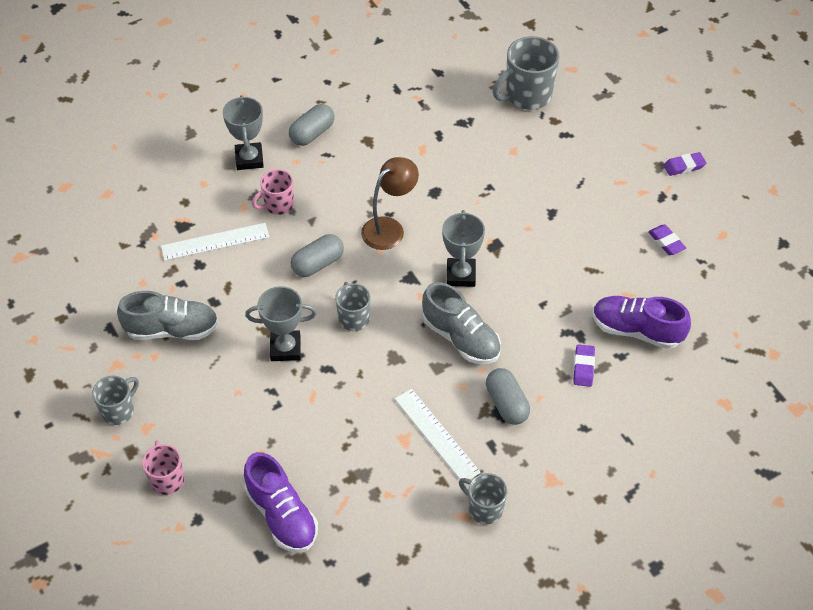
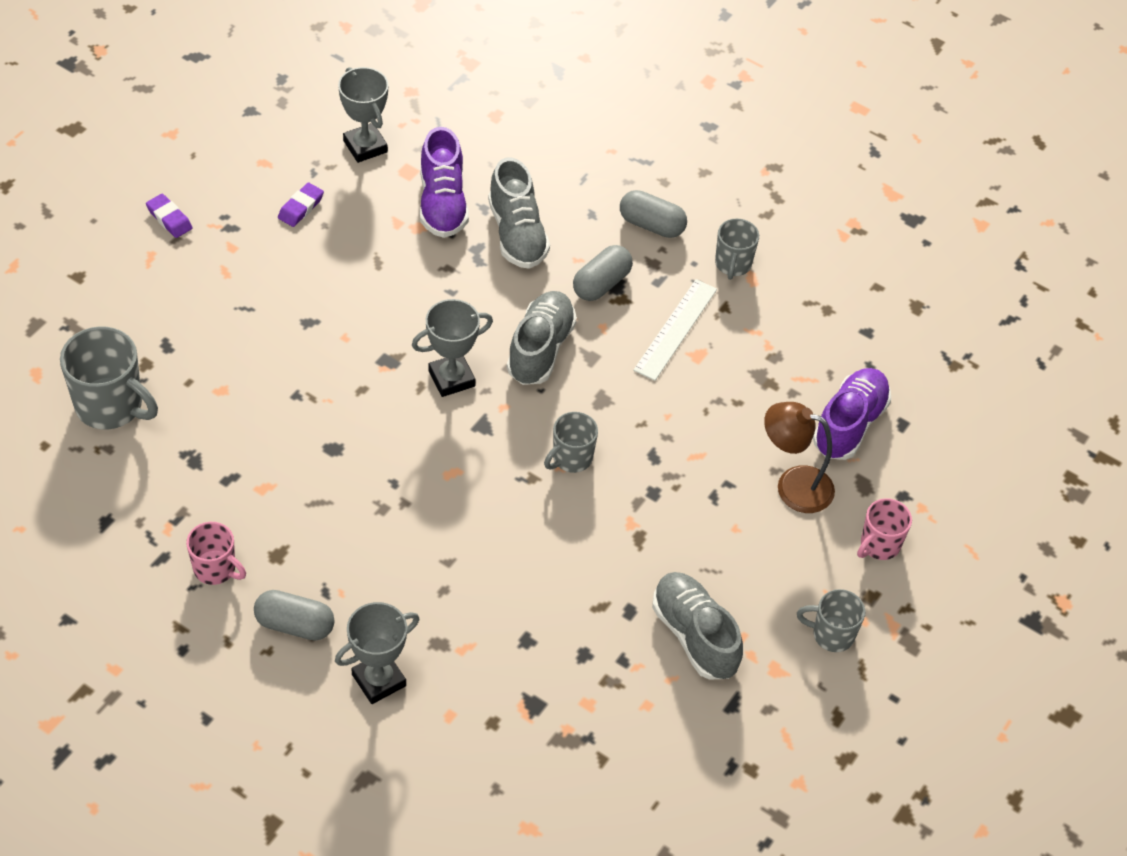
camera: 120 degrees left, 0 degrees up
white ruler [161,223,269,261] -> none
grey trophy [245,286,317,361] -> grey trophy moved to [338,67,388,163]
pink mug [252,169,294,215] -> pink mug moved to [186,522,246,585]
grey capsule [291,234,344,277] -> grey capsule moved to [620,190,687,238]
brown lamp [361,157,419,250] -> brown lamp moved to [764,402,835,513]
purple eraser [573,344,595,387] -> grey shoe [488,158,550,269]

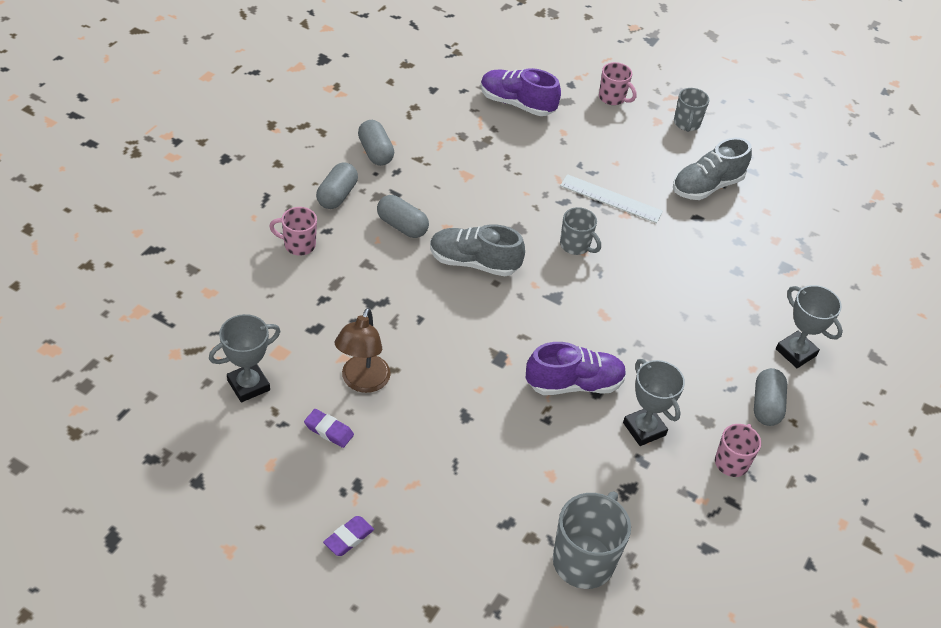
camera: 95 degrees left, 5 degrees down
grey trophy [412,299,493,397] -> grey trophy moved to [623,359,685,446]
purple shoe [420,127,469,238] -> purple shoe moved to [526,342,626,395]
grey shoe [488,158,550,269] -> none
white ruler [633,279,717,381] -> white ruler moved to [560,174,663,223]
grey mug [715,218,759,280] -> grey capsule [358,120,394,166]
brown lamp [764,402,835,513] -> brown lamp moved to [335,308,391,393]
none -> pink mug [269,207,317,256]

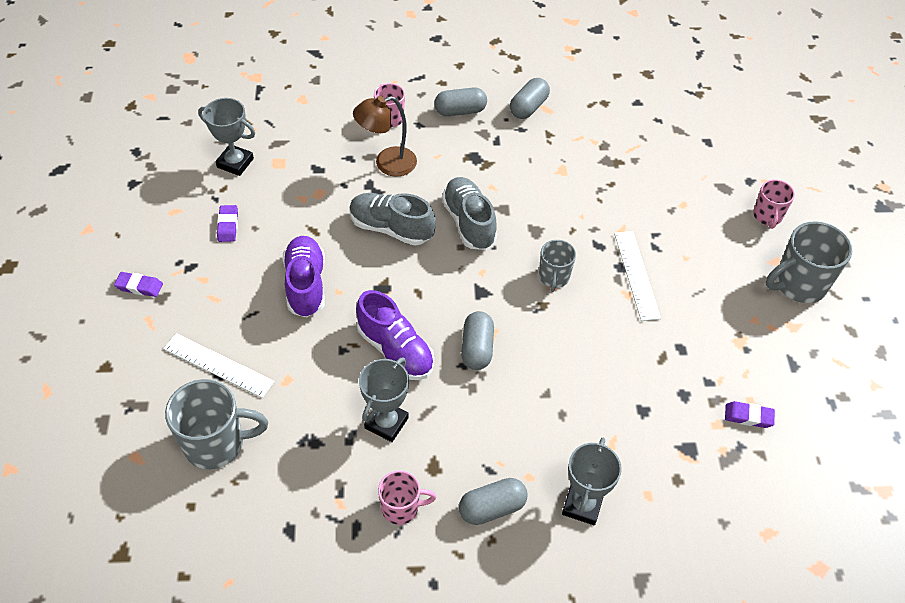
camera: 60 degrees right, 5 degrees up
brown lamp [335,308,391,393] -> brown lamp moved to [353,96,417,177]
grey capsule [377,195,429,238] -> grey capsule moved to [461,311,494,370]
purple shoe [480,68,561,116] -> purple shoe moved to [283,236,325,318]
grey shoe [673,138,752,200] -> grey shoe moved to [349,193,436,246]
grey mug [674,88,709,132] -> grey mug [766,221,852,303], size x1.68
none -> white ruler [163,333,275,398]
none -> purple eraser [725,401,775,428]

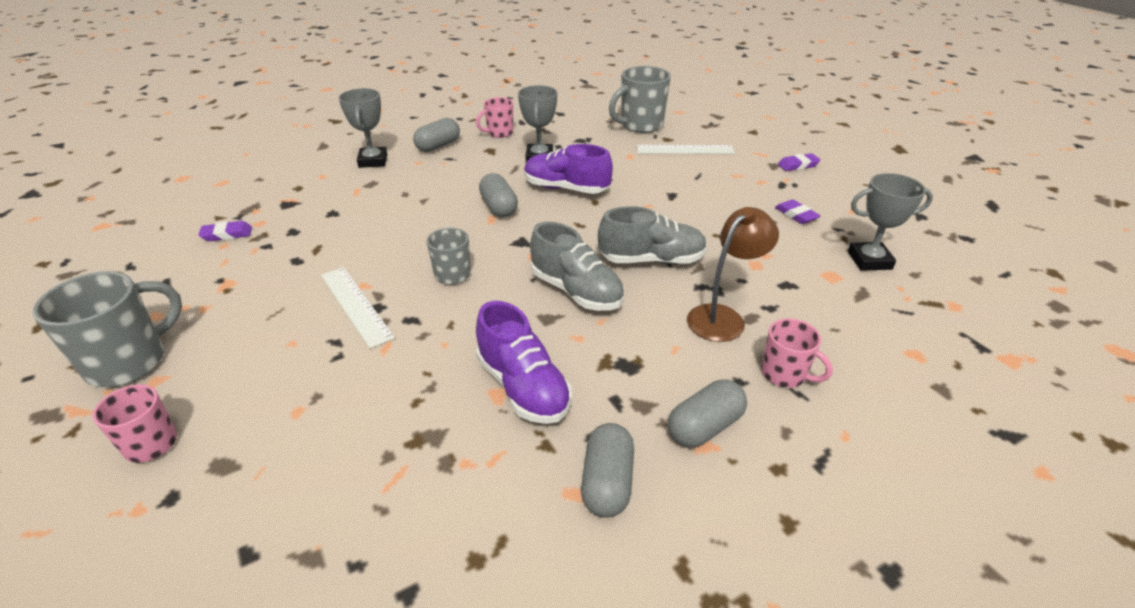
camera: 155 degrees right, 15 degrees down
purple shoe [283,236,325,318] -> purple shoe moved to [476,301,572,424]

